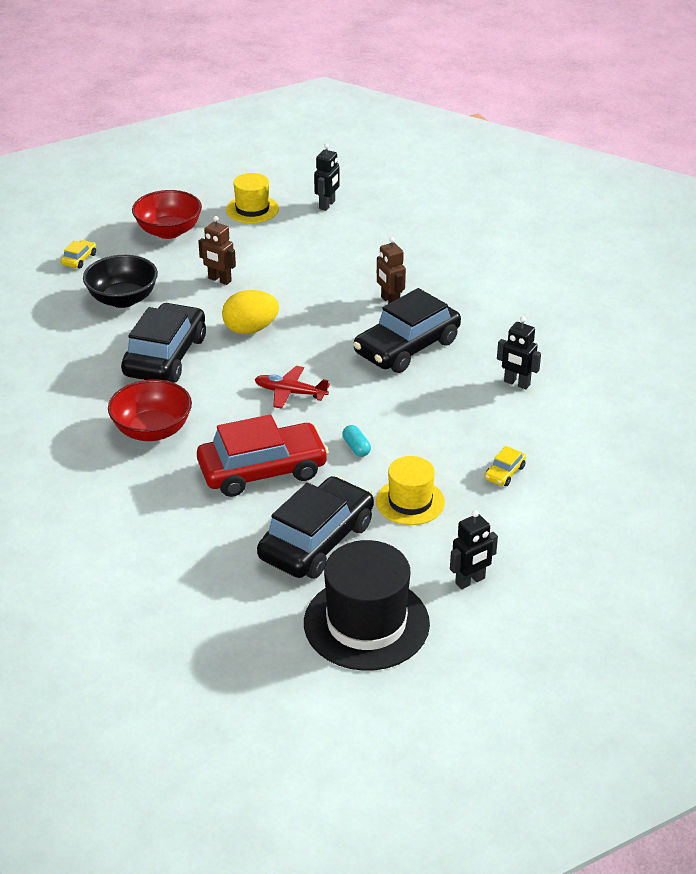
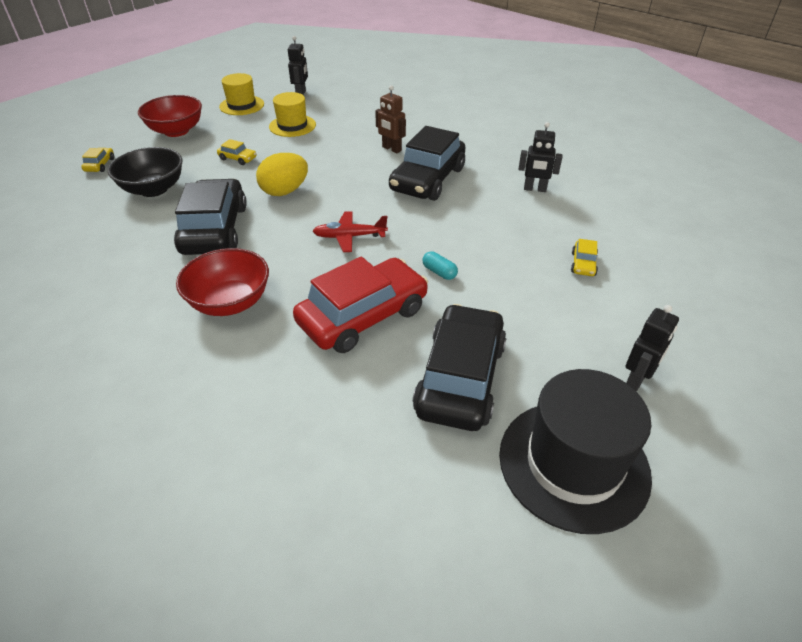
camera: 20 degrees left, 5 degrees up
brown robot [198,216,236,285] -> yellow car [217,139,256,165]
yellow hat [376,456,445,525] -> yellow hat moved to [269,92,316,137]

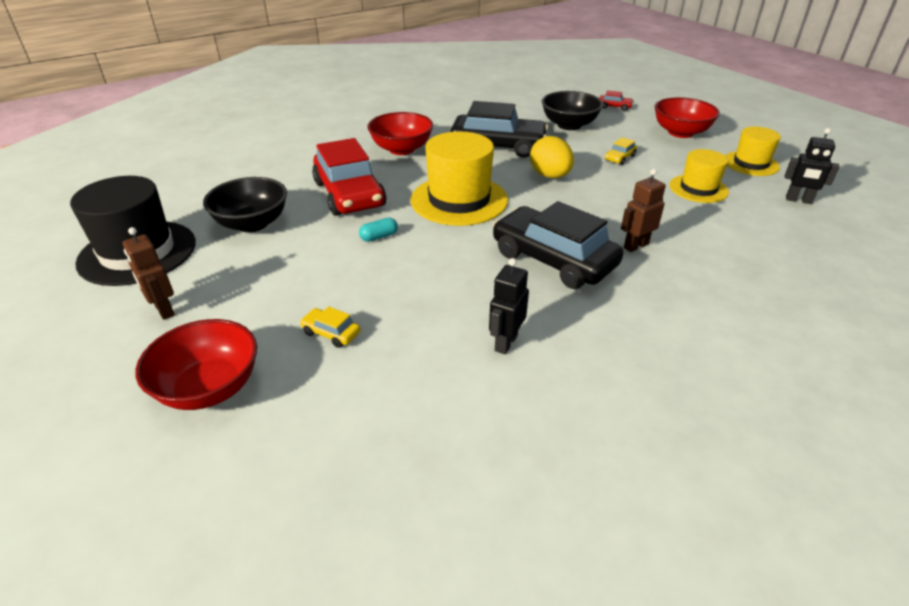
camera: 105 degrees right, 5 degrees down
yellow car [81,148,114,172] -> red car [600,90,634,111]
red plane [313,211,388,252] -> yellow hat [411,131,508,226]
black car [413,304,507,431] -> black bowl [203,177,287,232]
black robot [626,305,679,392] -> brown robot [123,227,175,320]
none -> red bowl [135,319,257,410]

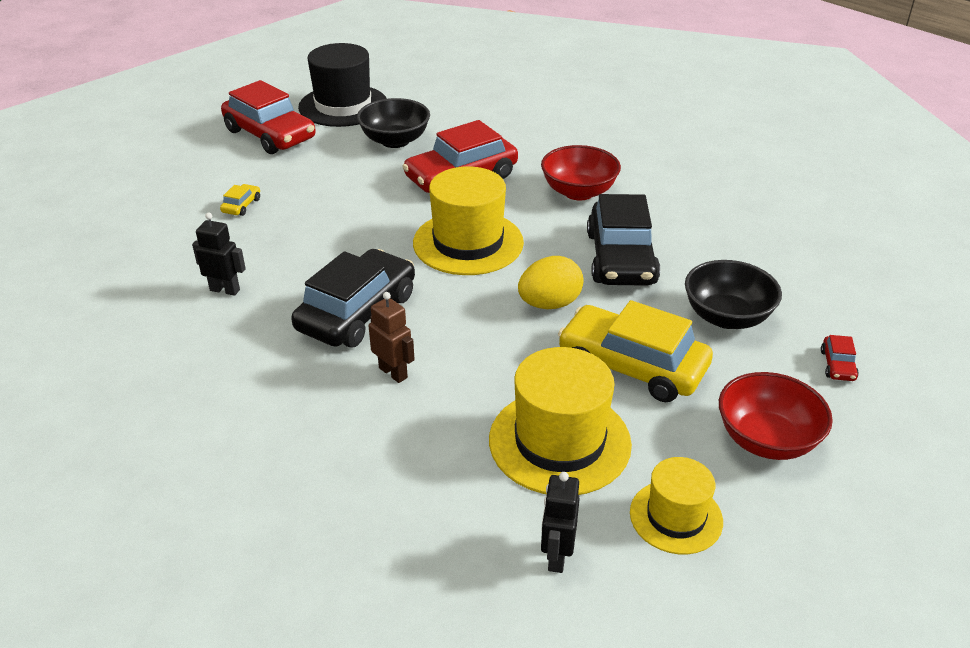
camera: 80 degrees right, 0 degrees up
brown robot [123,227,175,320] -> red car [221,80,316,154]
red bowl [135,319,257,410] -> none
turquoise capsule [359,218,398,242] -> none
yellow car [605,137,637,165] -> yellow car [558,300,713,402], size x2.45
yellow hat [669,149,729,203] -> yellow hat [489,347,632,495], size x1.67

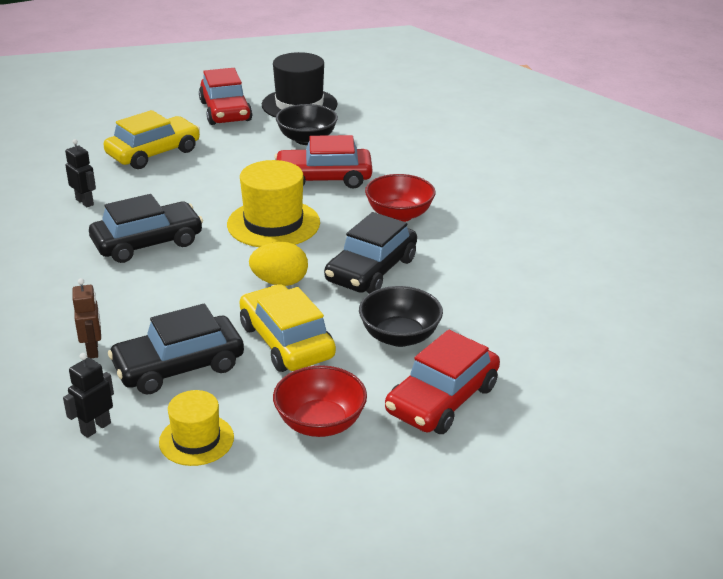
camera: 30 degrees right, 5 degrees down
yellow car [220,184,260,216] -> yellow car [103,110,200,169], size x2.45
brown robot [369,292,415,383] -> brown robot moved to [72,278,101,358]
yellow hat [489,347,632,495] -> black car [108,304,244,395]
red car [821,335,859,381] -> red car [385,330,500,434], size x2.45

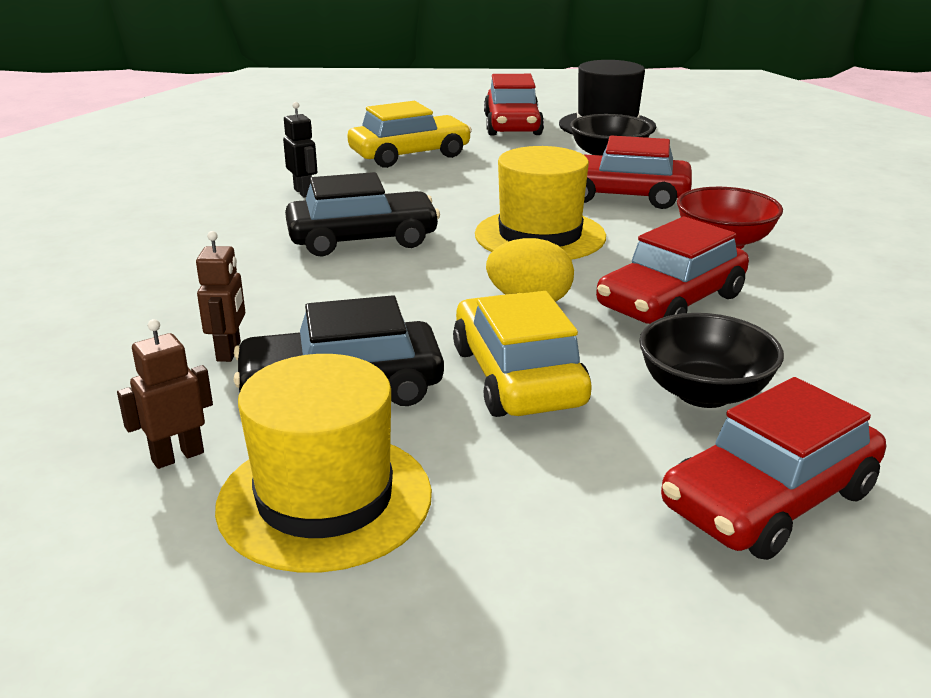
camera: 15 degrees right, 5 degrees down
black robot [63,353,114,438] -> brown robot [117,319,213,469]
yellow hat [159,390,234,466] -> yellow hat [215,354,432,573], size x1.67
red bowl [273,365,367,437] -> none
black car [324,212,417,294] -> red car [596,217,749,324]

